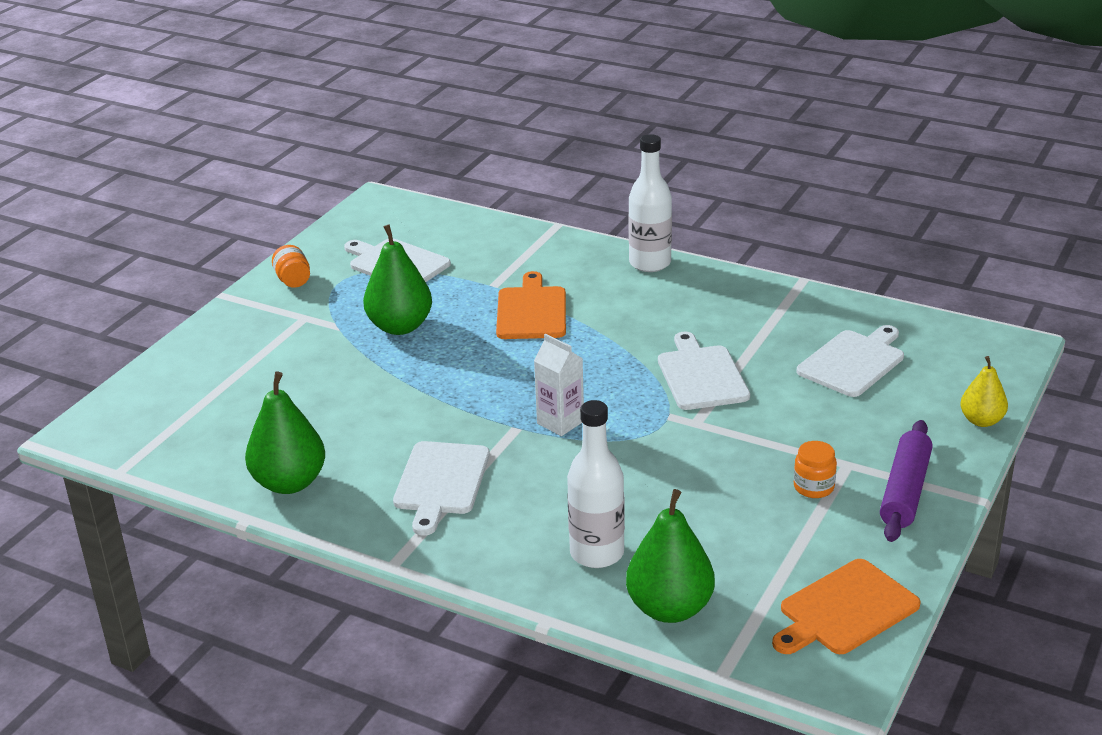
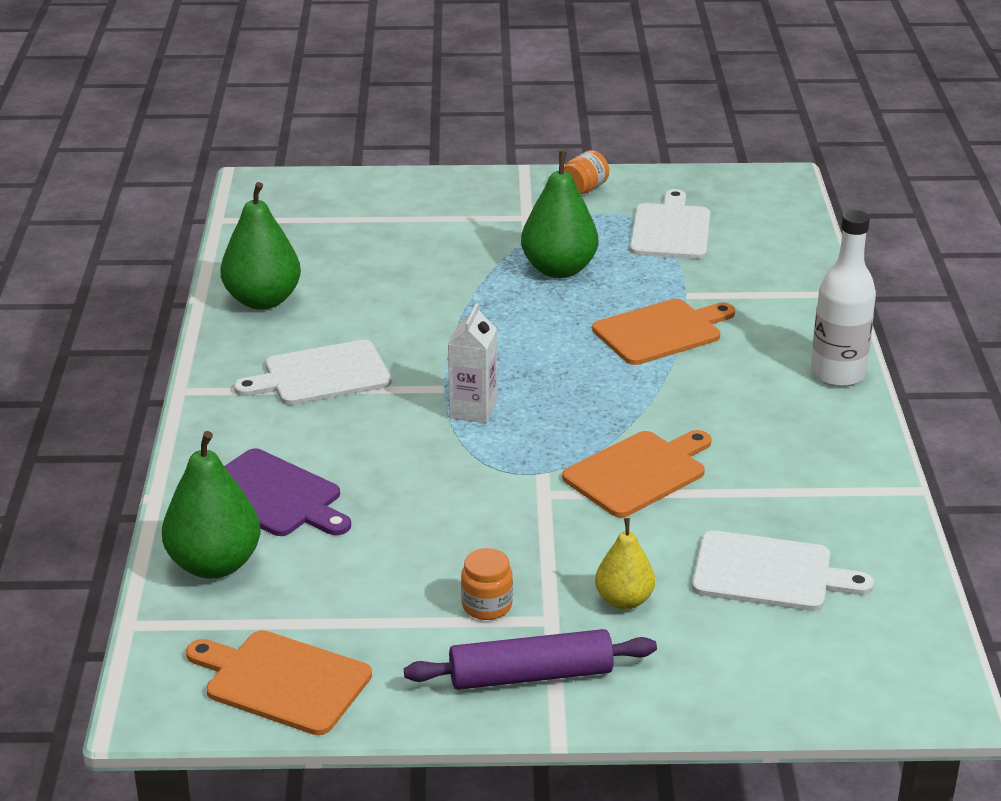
camera: 60 degrees right, 0 degrees up
white bottle [567,400,625,568] -> purple cutting board [224,448,351,536]
white cutting board [658,332,750,410] -> orange cutting board [562,430,711,518]
yellow pear [960,356,1008,427] -> yellow pear moved to [595,518,655,609]

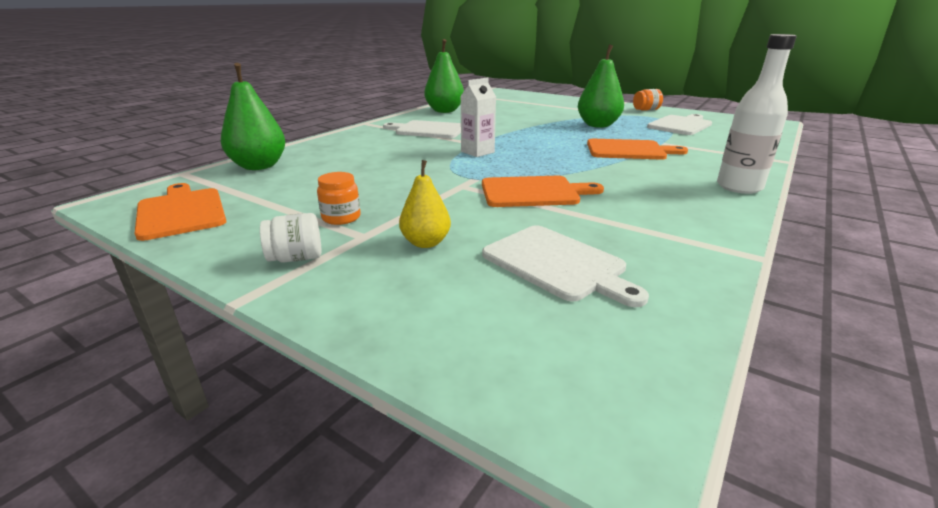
camera: 35 degrees right, 5 degrees down
purple cutting board [224,448,351,536] -> none
purple rolling pin [404,629,657,690] -> white jar [260,213,321,263]

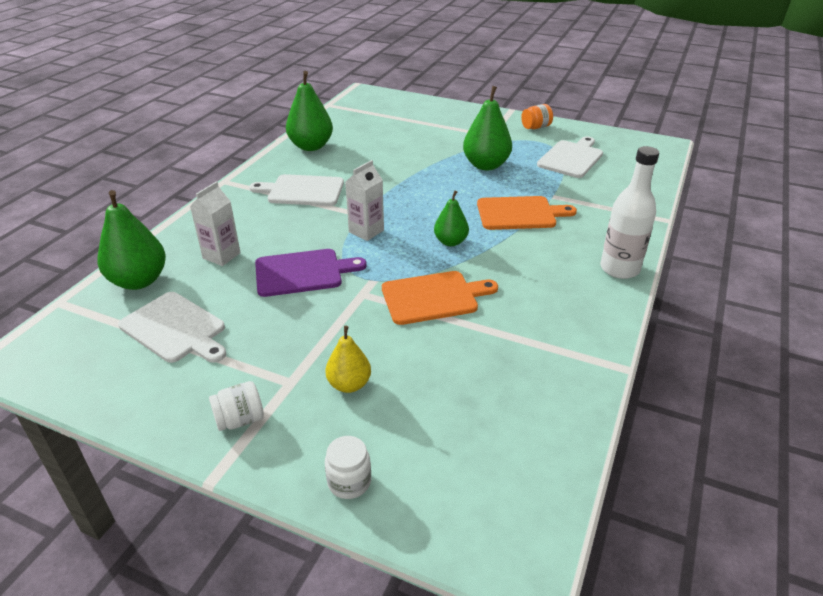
camera: 10 degrees left, 10 degrees up
orange cutting board [134,183,226,241] -> none
orange jar [317,172,361,225] -> none
white cutting board [482,225,649,307] -> white cutting board moved to [118,292,226,363]
none -> white carton [190,181,241,266]
none -> purple cutting board [255,249,367,297]
none -> white jar [325,436,371,499]
none -> green pear [434,190,469,246]

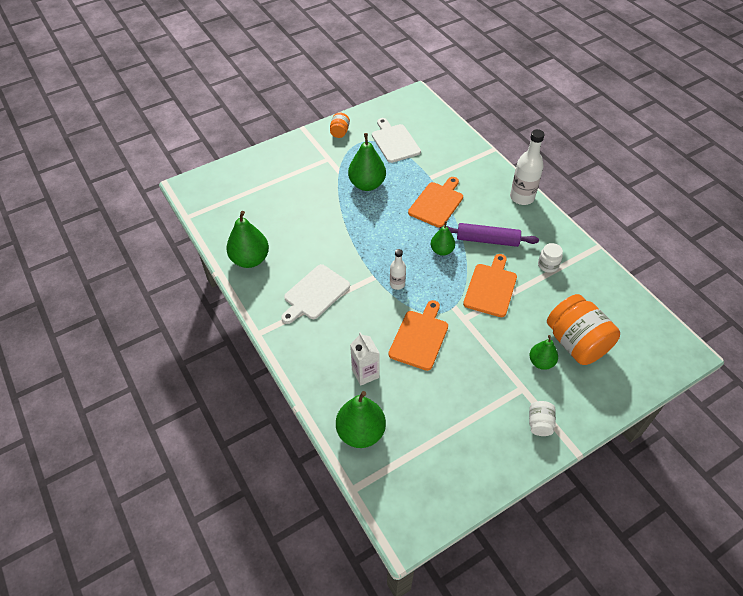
camera: 55 degrees left, 15 degrees up
white cutting board [118,292,226,363] -> none
purple cutting board [255,249,367,297] -> orange cutting board [388,300,448,371]
yellow pear [325,326,371,393] -> green pear [530,335,558,370]
white jar [325,436,371,499] -> white jar moved to [538,243,563,273]
white carton [345,160,384,241] -> white bottle [390,249,406,290]
none -> purple rolling pin [440,223,539,247]
none -> orange jar [547,294,620,365]

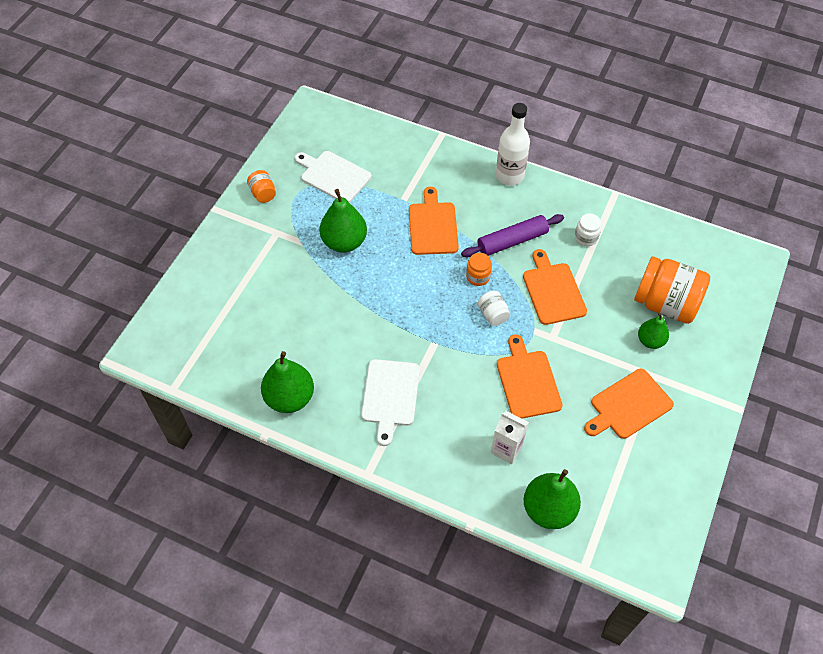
camera: 35 degrees left, 5 degrees up
white bottle [390,249,406,290] -> none
green pear [431,221,455,256] -> orange jar [466,253,492,286]
white jar [529,401,556,436] -> white jar moved to [478,291,510,326]
none -> orange cutting board [584,369,674,439]

